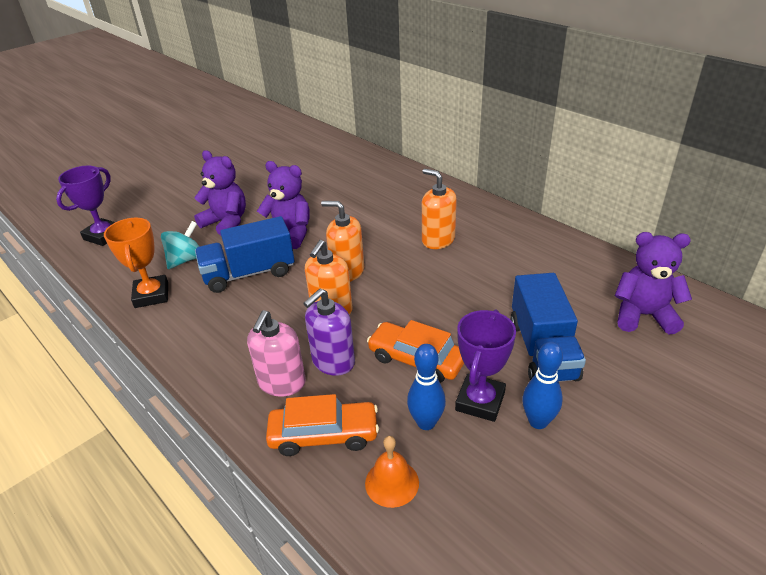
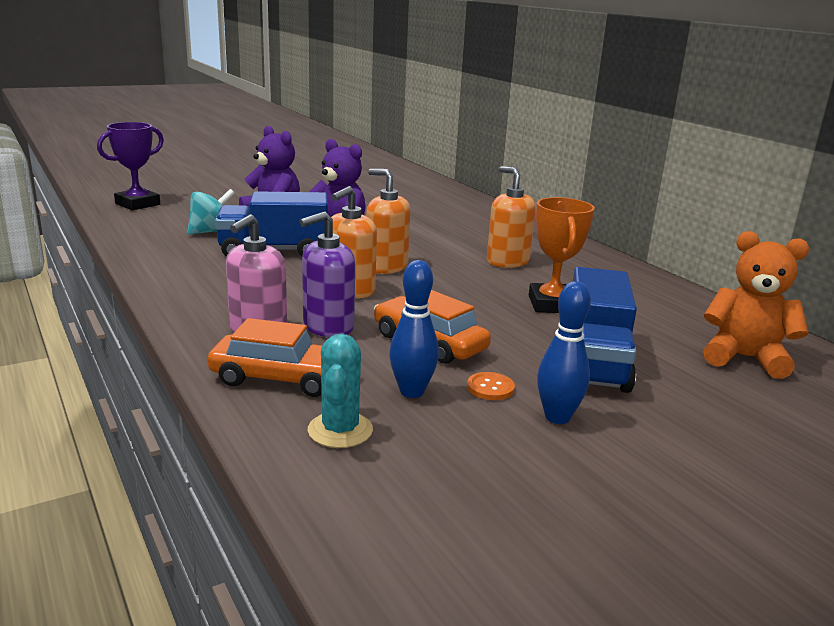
camera: 10 degrees right, 15 degrees down
orange trophy [104,218,168,308] -> orange trophy moved to [529,197,595,313]
orange bell [365,436,419,508] -> turquoise cactus [308,334,373,448]
purple trophy [455,309,516,422] -> orange button [467,372,515,400]
purple teddy bear [615,232,692,335] -> orange teddy bear [703,231,809,379]

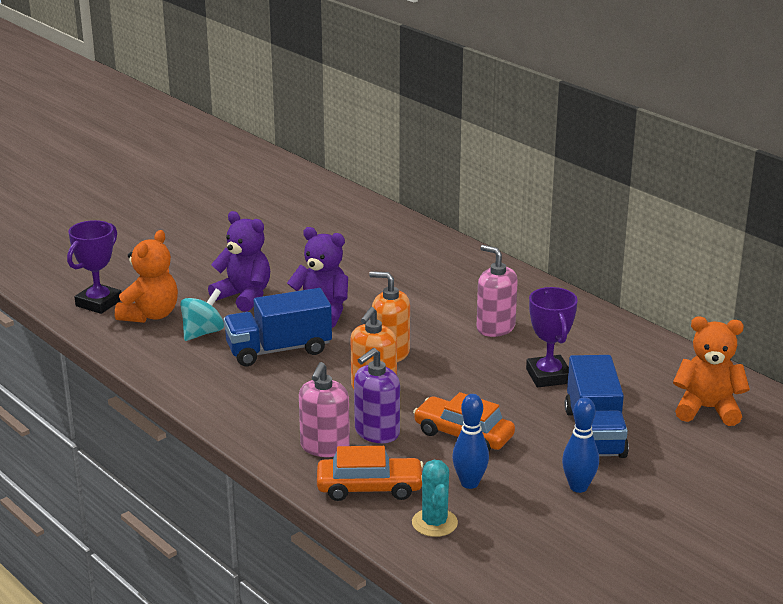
camera: 10 degrees left, 5 degrees up
orange button [467,372,515,400] -> none
orange soap dispenser [487,166,536,268] -> pink soap dispenser [476,245,518,337]
orange trophy [529,197,595,313] -> purple trophy [526,287,578,387]
none -> orange teddy bear [115,230,178,323]

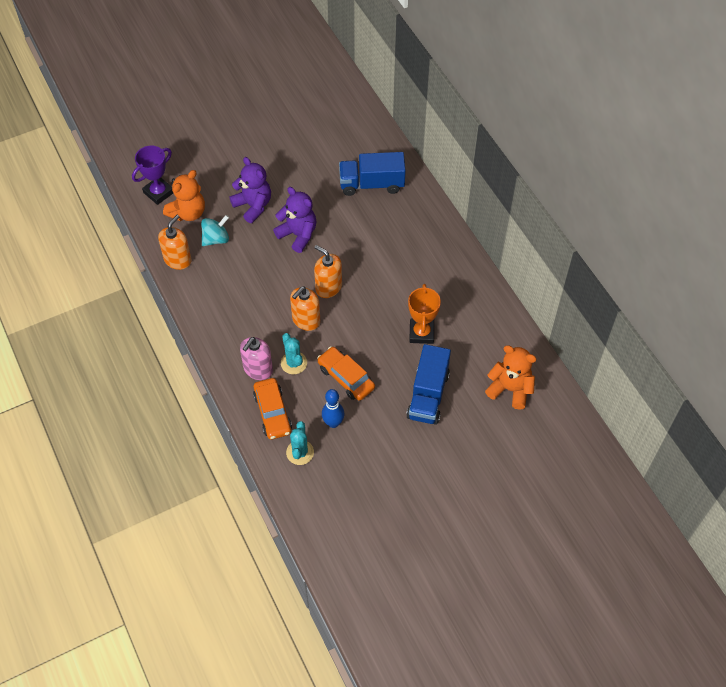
camera: 15 degrees right, 30 degrees up
blue truck [223,288,332,366] -> blue truck moved to [339,152,406,196]
orange car [317,446,423,501] -> orange car turned 60 degrees clockwise [253,378,292,440]
purple soap dispenser [354,348,400,443] -> turquoise cactus [281,333,307,374]
pink soap dispenser [476,245,518,337] -> none
purple trophy [526,287,578,387] -> orange trophy [408,284,441,344]
blue bowling pin [562,397,599,493] -> none
none -> orange soap dispenser [158,215,192,270]

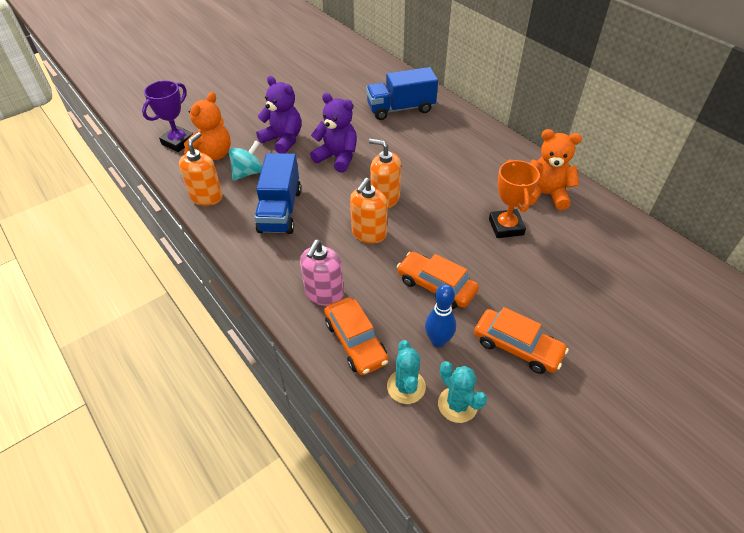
camera: 10 degrees left, 10 degrees down
turquoise cactus [281,333,307,374] -> turquoise cactus moved to [438,361,487,423]
blue truck [406,344,451,425] -> blue truck moved to [254,153,301,234]
orange teddy bear [485,345,536,410] -> orange teddy bear moved to [529,129,582,210]
none -> orange car [474,307,569,374]

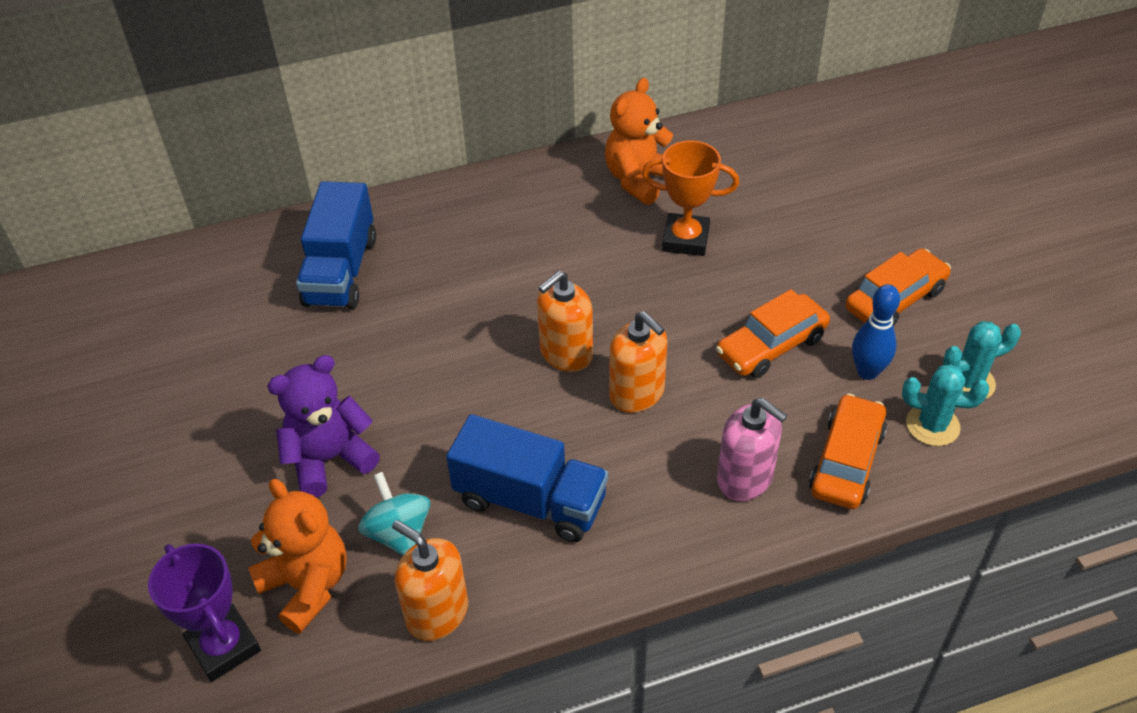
camera: 70 degrees left, 0 degrees up
purple teddy bear [310,93,357,173] -> none
orange car [324,297,389,375] -> orange car turned 60 degrees counterclockwise [809,393,887,509]

